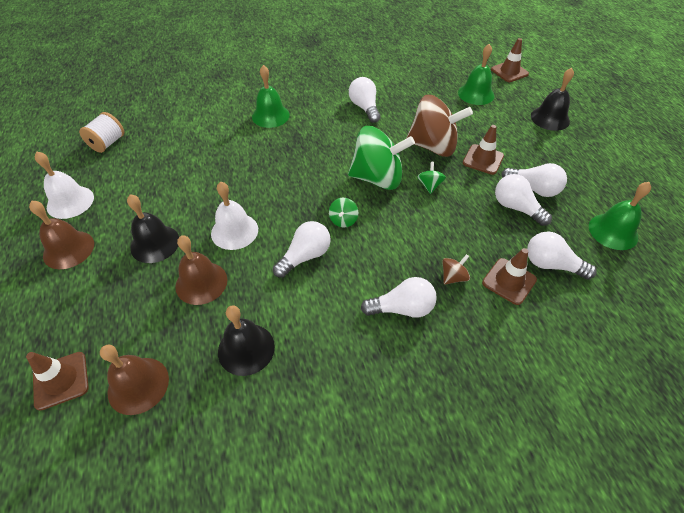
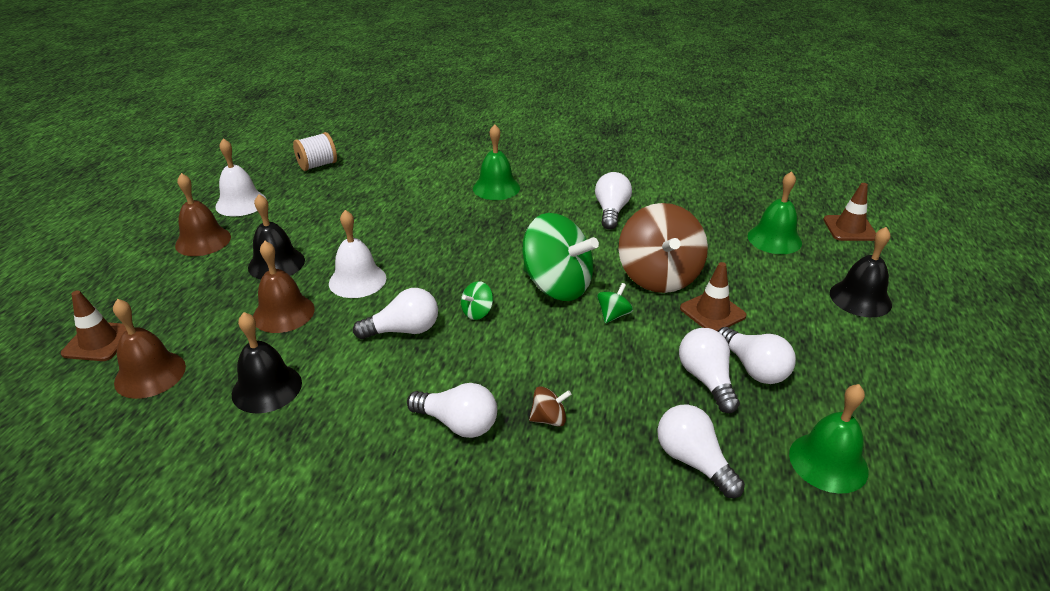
camera: 30 degrees right, 15 degrees down
brown spinning top [406,95,473,157] -> brown spinning top turned 45 degrees clockwise [619,203,708,293]
brown traffic cone [482,248,537,305] -> none

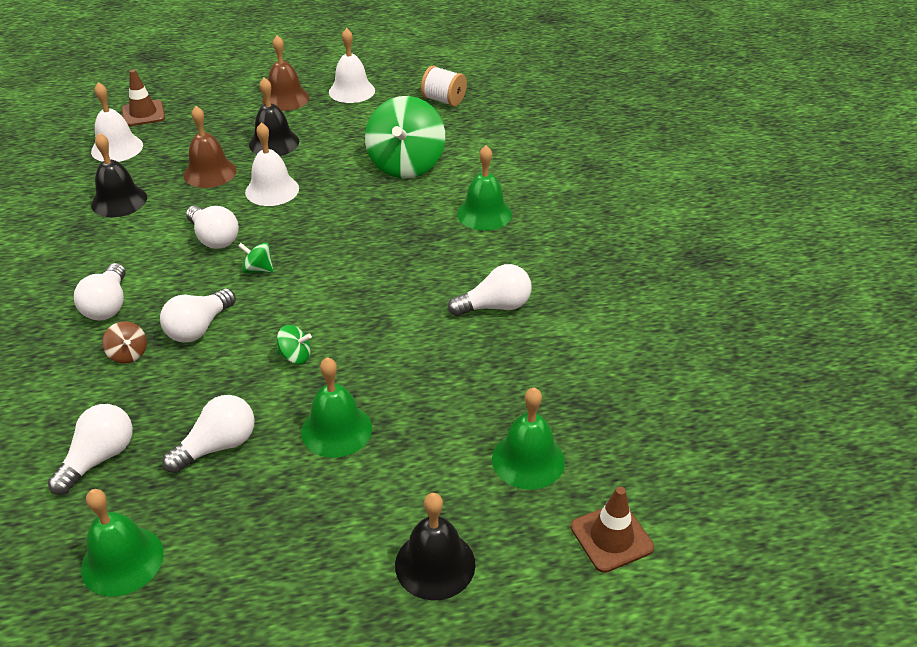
camera: 65 degrees right, 5 degrees up
brown bell [113,299,186,399] -> white bell [91,82,143,162]
green spinning top [523,213,599,301] -> green spinning top moved to [365,96,445,178]
brown spinning top [619,203,708,293] -> none
brown traffic cone [680,262,747,331] -> green bell [301,357,372,458]
white light bulb [718,327,796,384] -> white light bulb moved to [160,288,236,343]

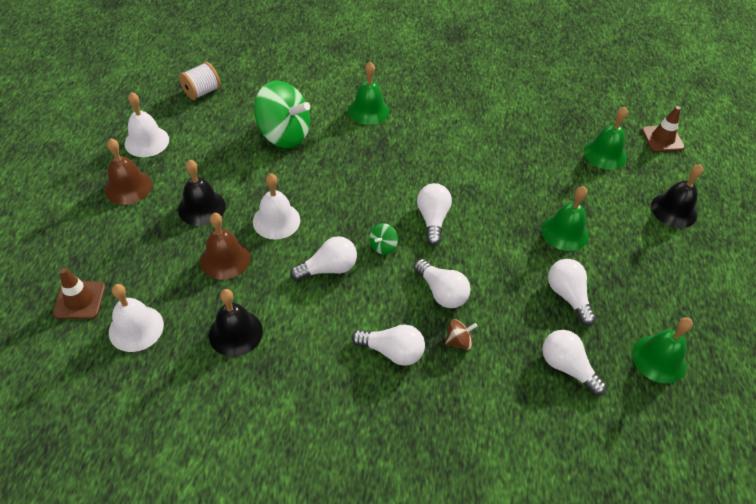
camera: 75 degrees left, 10 degrees up
green spinning top [277,325,312,364] -> none
white light bulb [448,264,532,316] -> white light bulb moved to [417,183,452,246]

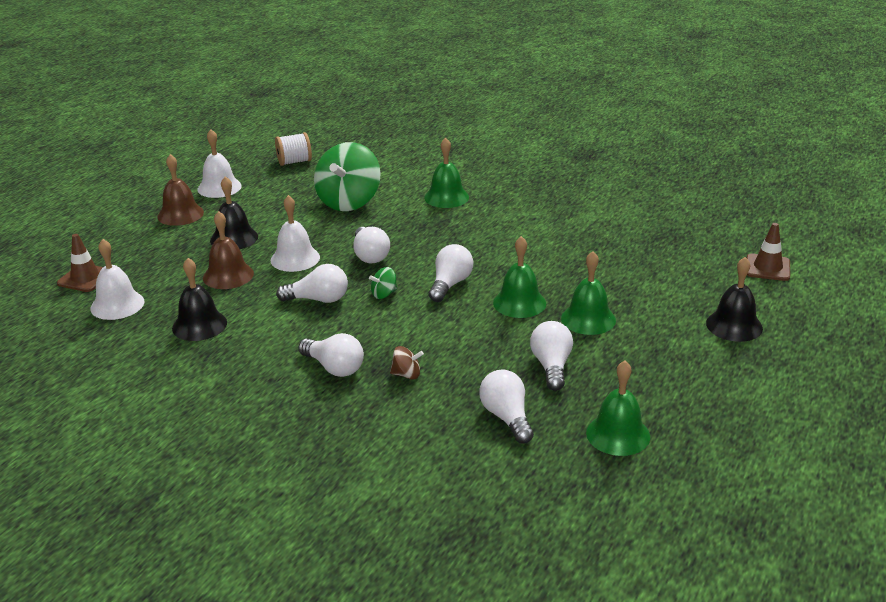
camera: 25 degrees right, 20 degrees down
green spinning top [254,81,310,148] -> green spinning top turned 60 degrees clockwise [314,142,381,211]
white light bulb [414,259,471,308] -> white light bulb moved to [353,227,390,263]
green bell [584,107,628,170] -> green bell moved to [493,236,546,318]

